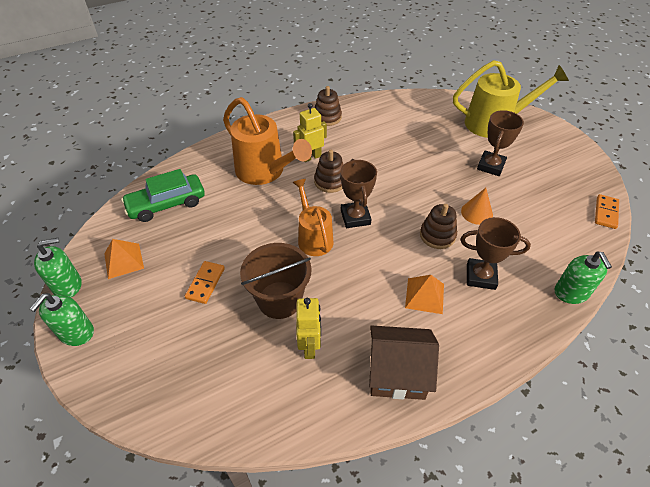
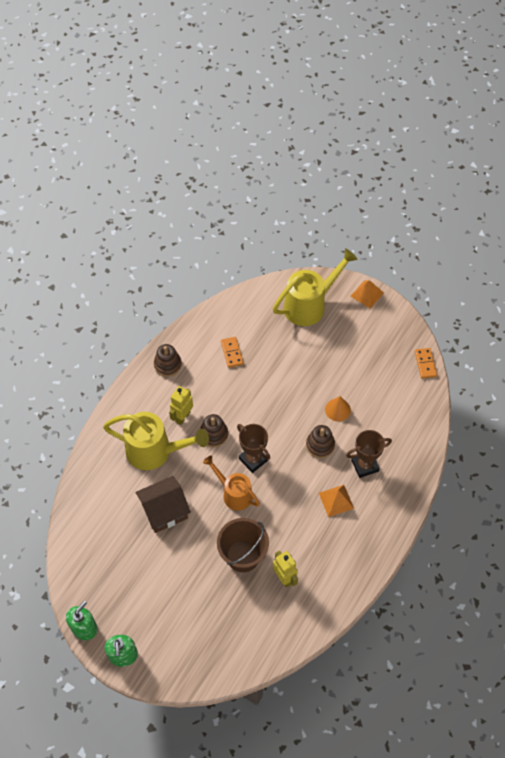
camera: 30 degrees left, 10 degrees up
orange pyramid [104,239,144,279] -> orange pyramid moved to [350,280,384,309]
green car [121,169,205,222] -> none
orange domino [185,261,225,304] -> orange domino moved to [221,337,244,368]
orange watering can [223,97,312,185] -> yellow watering can [103,412,209,470]
brown house [369,325,439,400] -> brown house moved to [136,476,191,533]
brown trophy [477,110,524,176] -> none
green soap dispenser [554,252,612,304] -> none

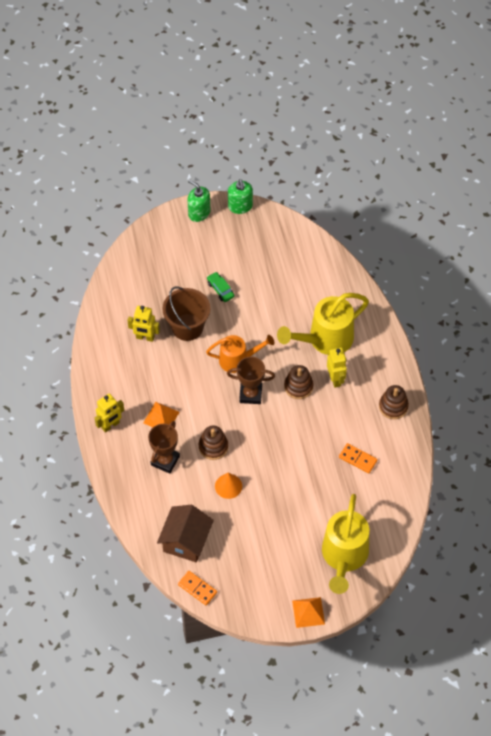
camera: 135 degrees right, 0 degrees up
brown house [136,476,191,533] -> brown house moved to [157,505,214,562]
none -> yellow robot [95,393,124,433]
none -> green car [207,272,234,302]

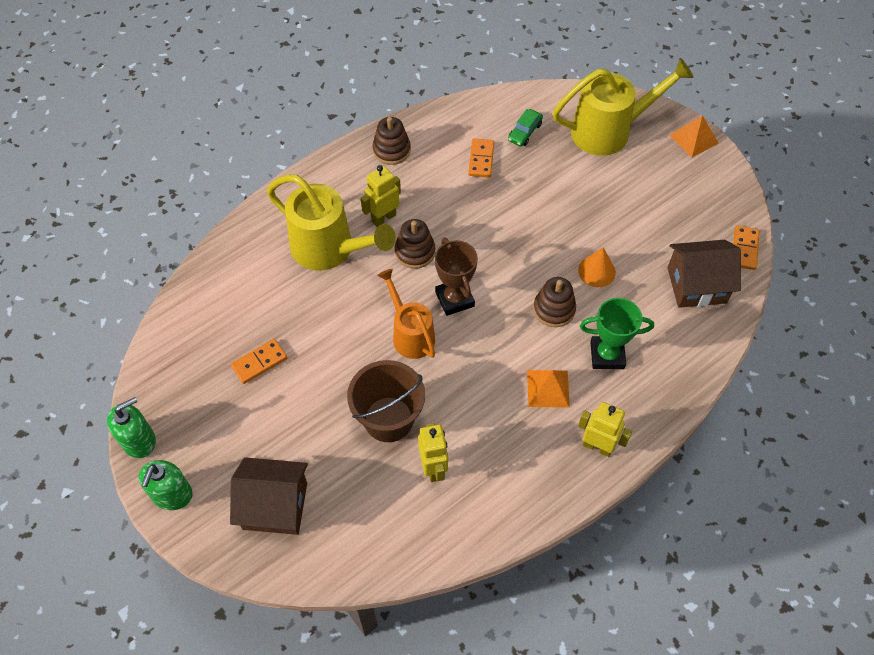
camera: 115 degrees left, 0 degrees up
brown trophy [148,421,180,474] -> green trophy [580,298,654,369]
green car [207,272,234,302] -> green car moved to [508,109,543,147]
none -> brown house [230,457,308,535]
none -> orange domino [231,339,288,384]

